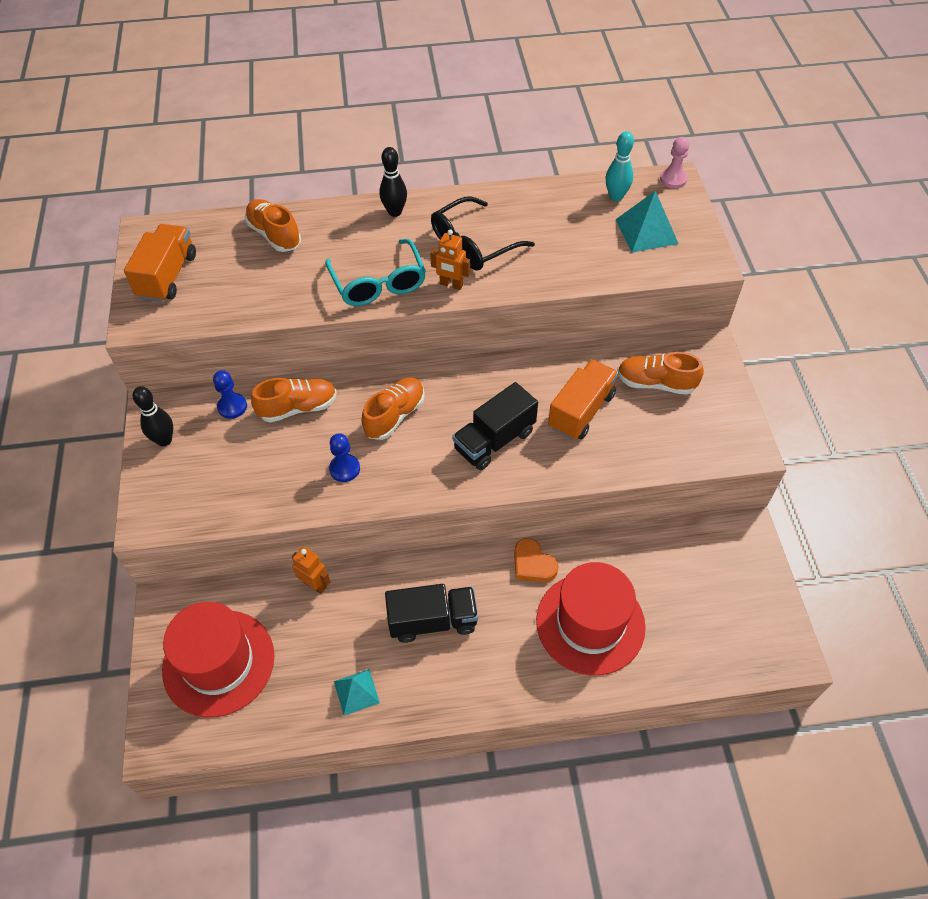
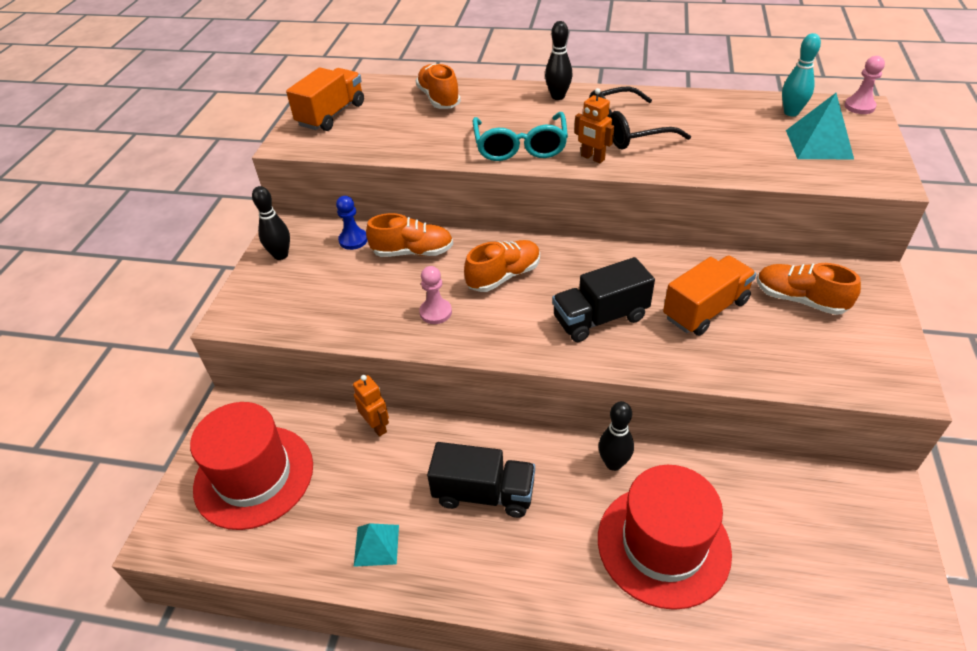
camera: 20 degrees right, 10 degrees down
blue pawn [329,433,360,482] -> pink pawn [419,266,452,324]
orange heart [514,538,559,582] -> black bowling pin [598,401,634,471]

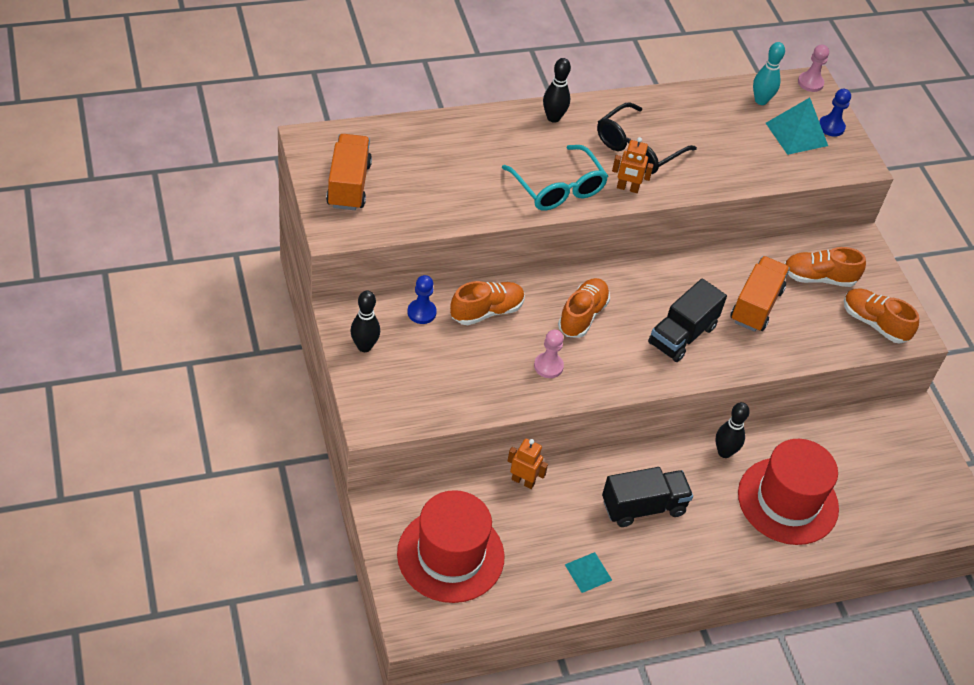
camera: 35 degrees left, 5 degrees up
orange shoe [416,64,461,109] -> orange shoe moved to [844,288,919,343]
none -> blue pawn [819,89,851,137]

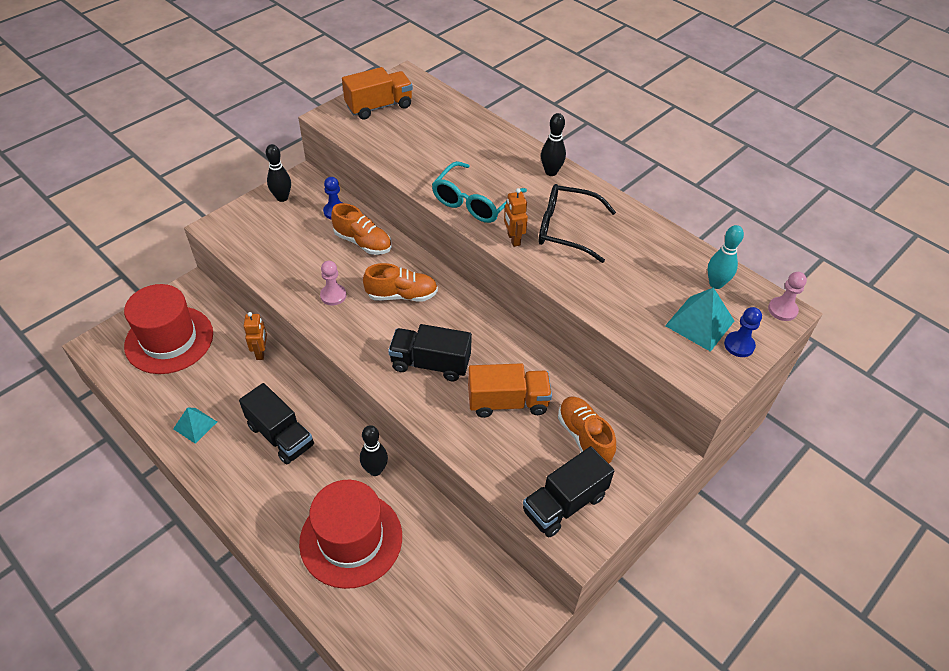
camera: 65 degrees right, 0 degrees up
orange shoe [844,288,919,343] -> black truck [523,446,614,538]

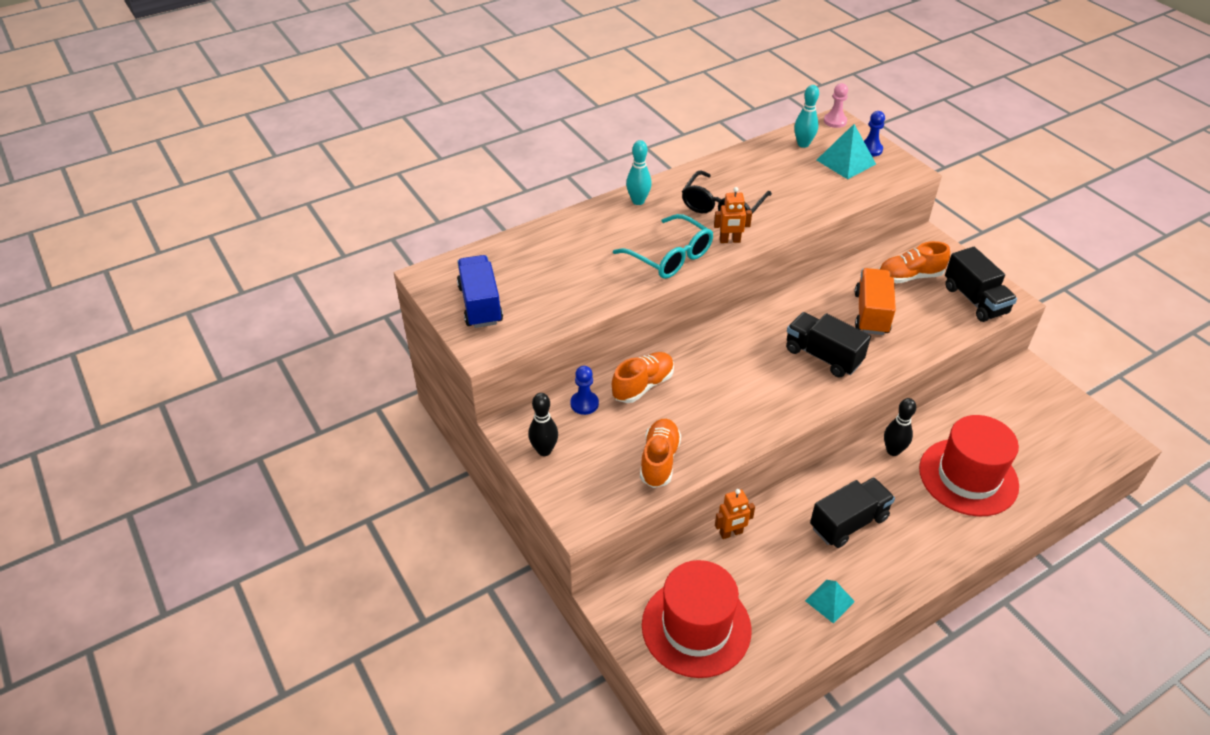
camera: 75 degrees left, 5 degrees down
orange robot [244,312,267,360] -> orange robot turned 150 degrees clockwise [715,489,755,539]
pink pawn [320,261,347,306] -> none
orange truck [342,67,413,120] -> blue truck [457,255,503,328]
orange shoe [363,263,438,301] -> orange shoe moved to [640,419,681,488]
black truck [388,324,472,382] -> black truck turned 105 degrees clockwise [786,312,871,377]
black bowling pin [541,113,566,176] -> turquoise bowling pin [626,140,652,205]

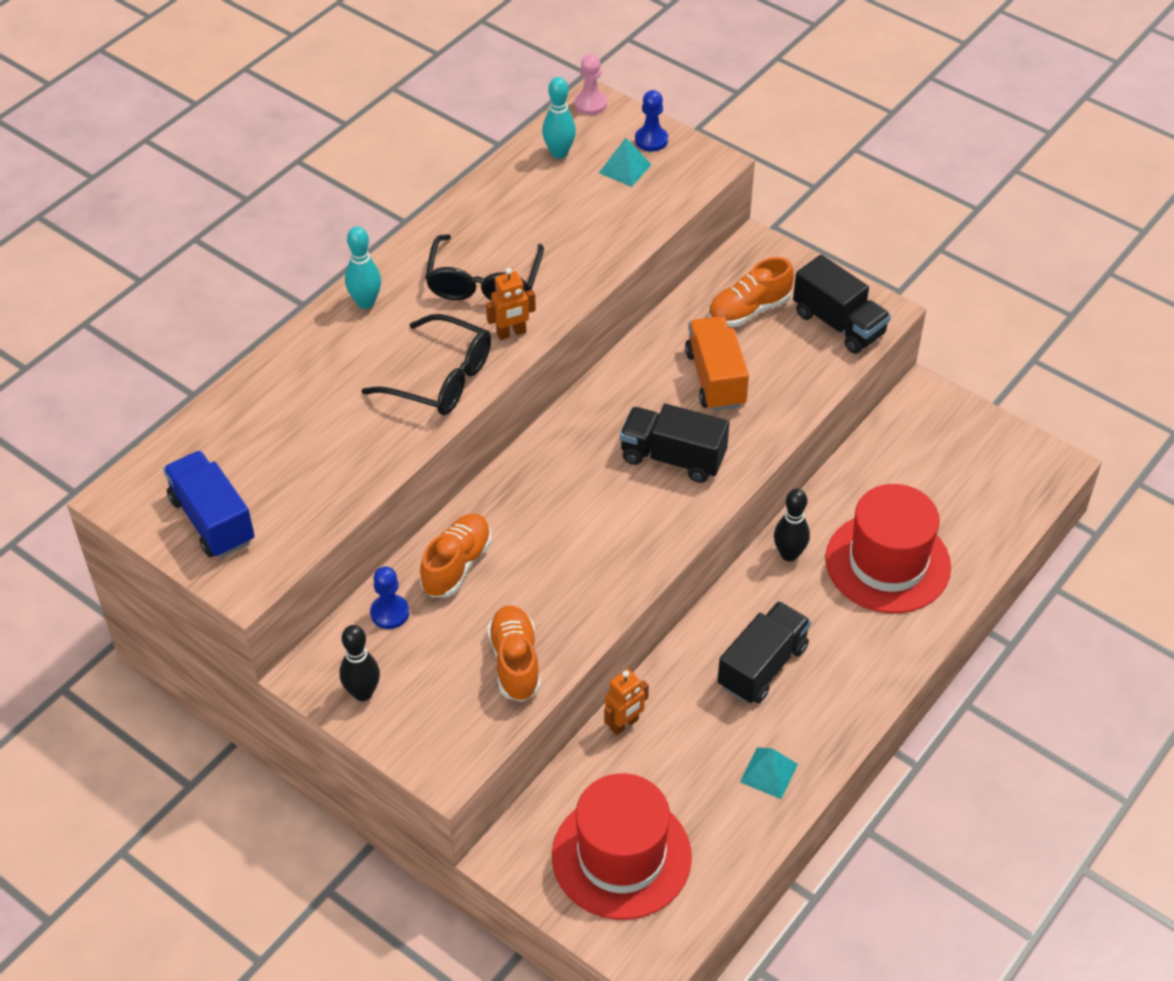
camera: 20 degrees left, 5 degrees up
turquoise glasses [613,214,713,279] -> black glasses [361,314,491,415]
turquoise pyramid [817,124,876,179] -> turquoise pyramid [599,138,652,187], size x0.65

